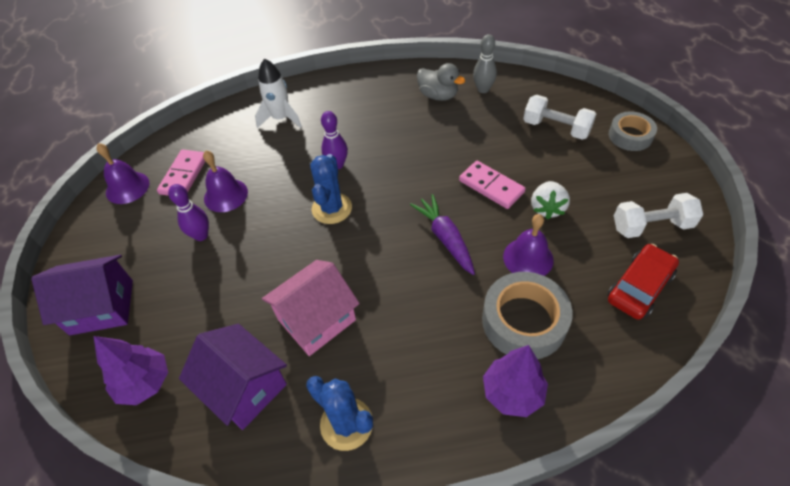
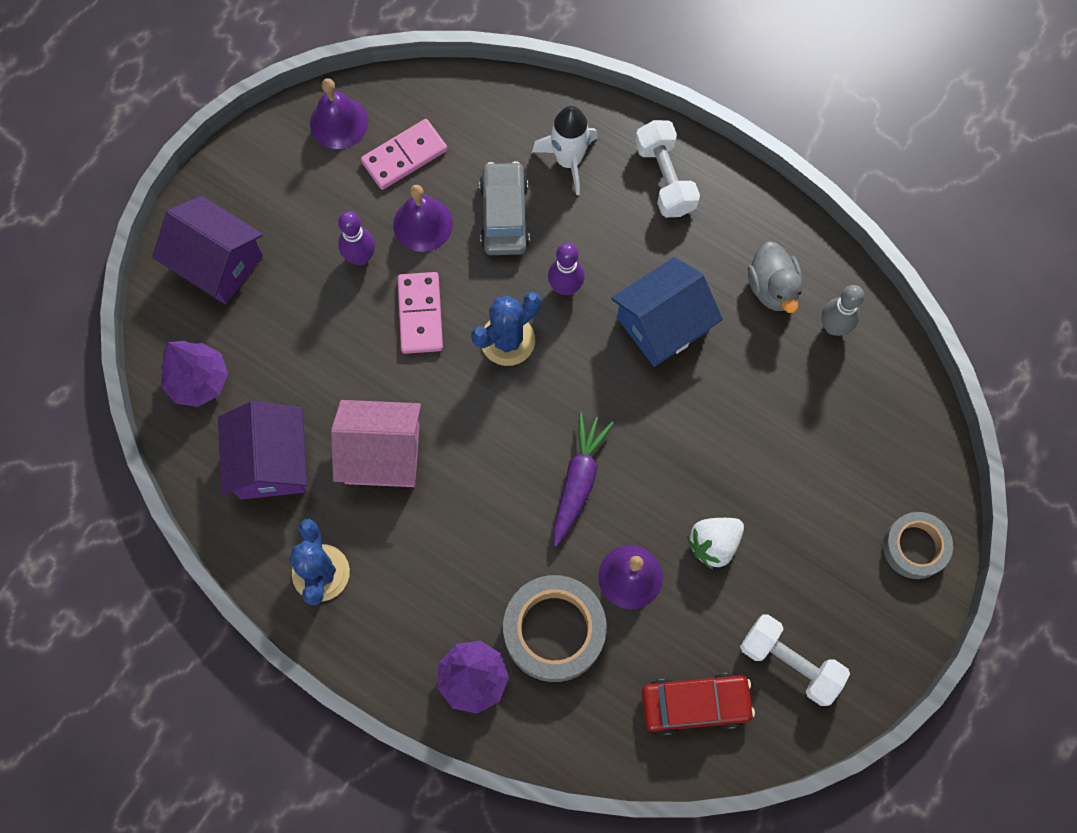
camera: 40 degrees right, 20 degrees up
pink domino [459,161,526,209] -> pink domino moved to [397,272,443,354]
white dumbbell [523,95,596,140] -> white dumbbell moved to [635,120,700,217]
none -> grey car [479,161,530,255]
none -> blue house [611,257,723,367]

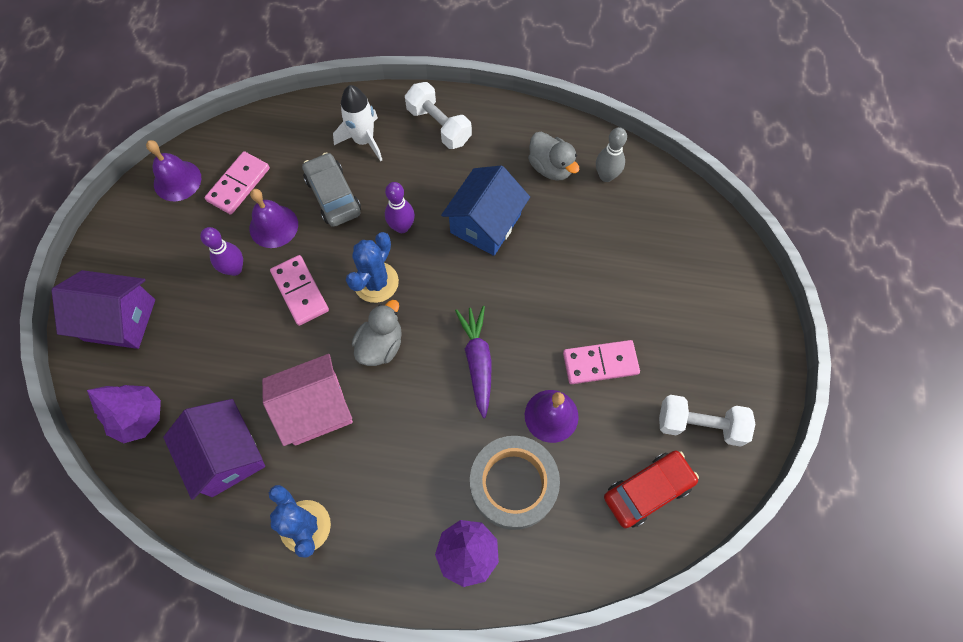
camera: 25 degrees left, 5 degrees down
white strawberry [687,518,744,570] -> pink domino [563,340,640,384]
grey tape [883,512,953,579] -> none
none -> grey duck [352,300,402,366]

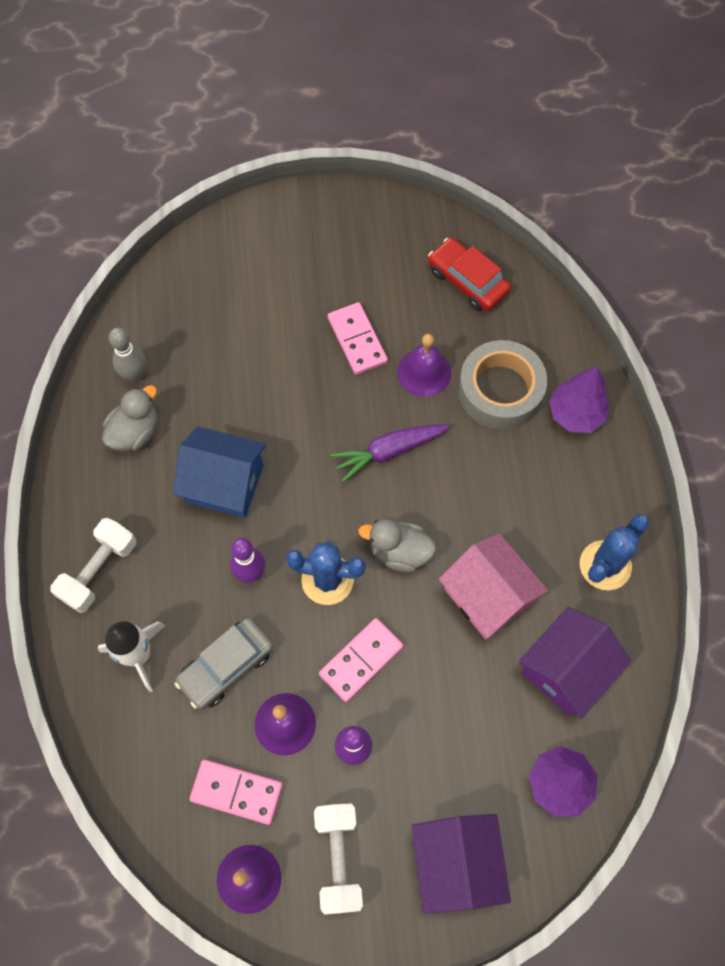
camera: 105 degrees left, 0 degrees up
white dumbbell [659,395,755,447] -> white dumbbell moved to [314,803,363,914]

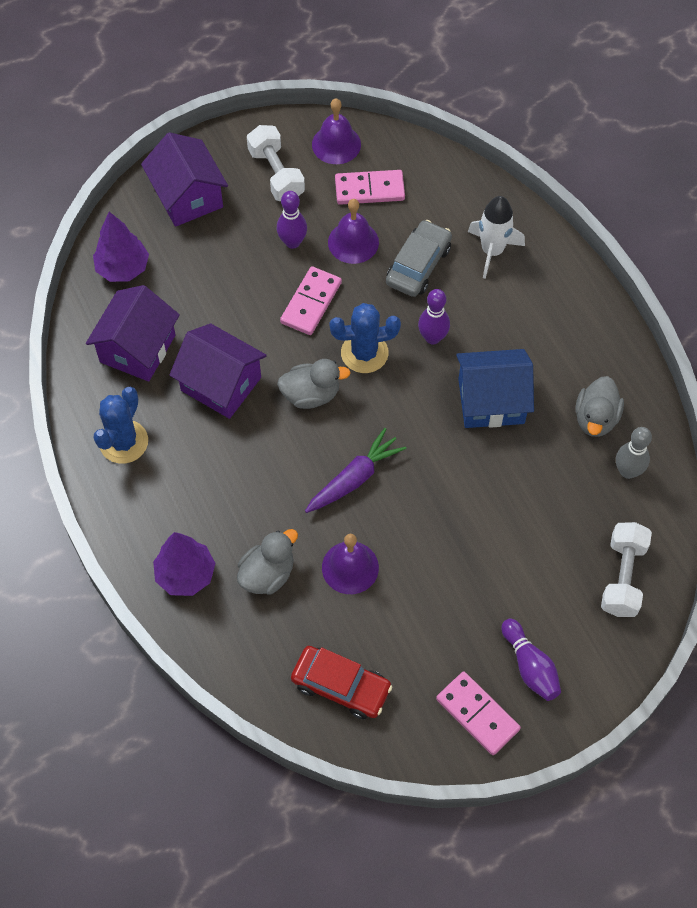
camera: 160 degrees right, 5 degrees down
white dumbbell [50,518,136,613] -> white dumbbell moved to [601,522,652,617]
pink domino [328,302,388,375] -> pink domino moved to [436,672,521,755]
pink house [439,533,548,640] -> purple house [169,323,267,419]
grey tape [458,340,547,430] -> grey duck [237,529,298,594]
none -> purple bowling pin [501,619,561,701]

